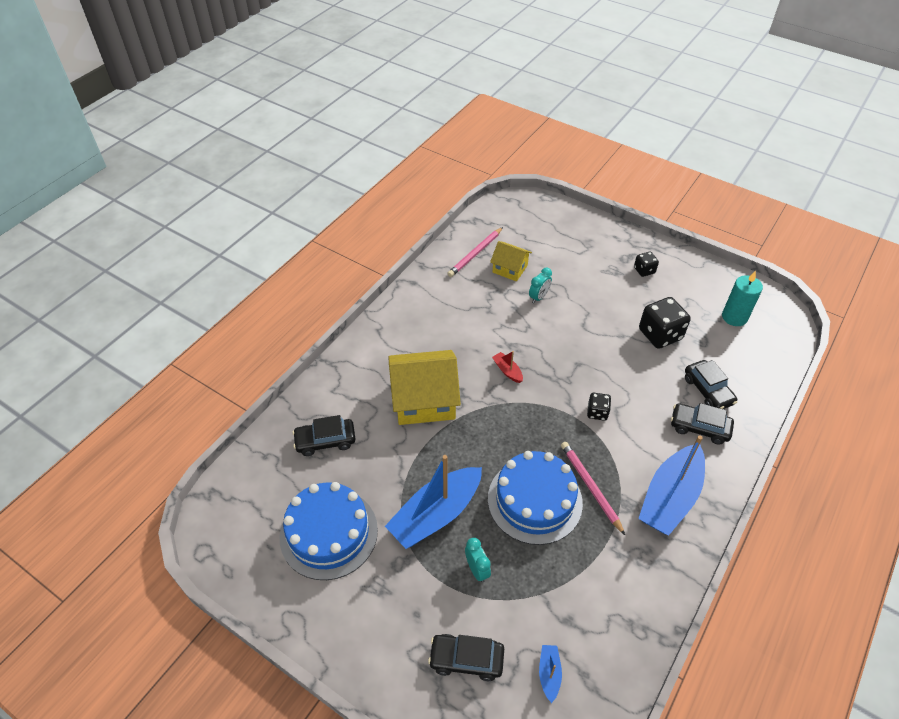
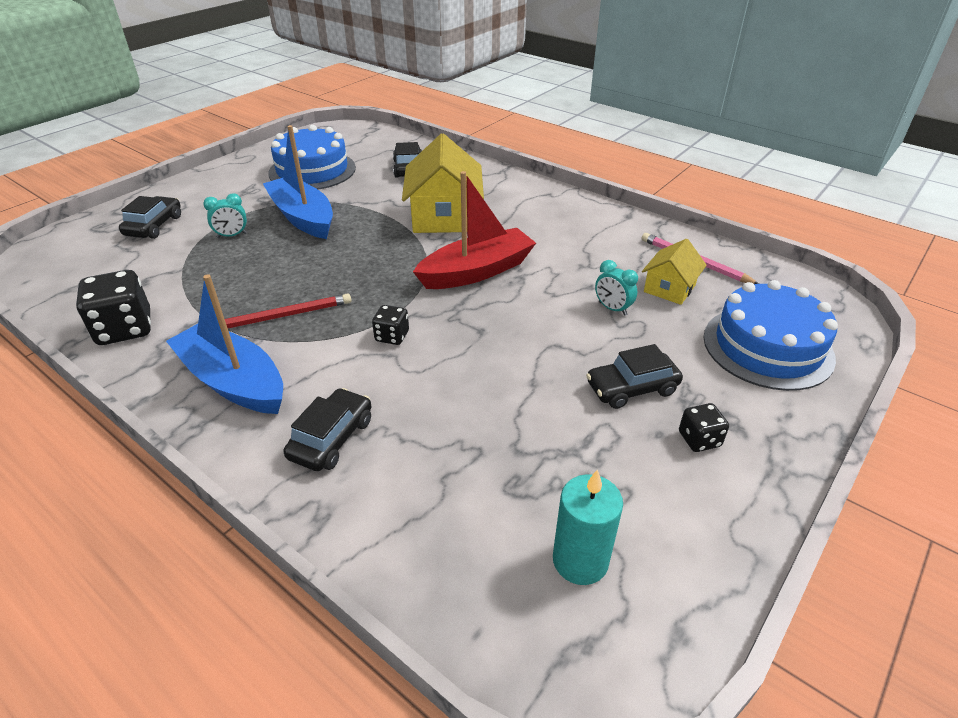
camera: 95 degrees right, 10 degrees down
blue cake [488,451,583,545] -> blue cake moved to [703,280,838,391]
red boat [492,351,523,383] -> red boat [413,171,536,289], size x2.38
blue boat [539,645,562,703] -> none
pink pencil [561,442,625,535] -> red pencil [225,293,352,328]
black dice [639,297,691,349] -> black dice moved to [76,270,151,345]
black car [685,360,737,409] -> black car moved to [586,344,683,409]

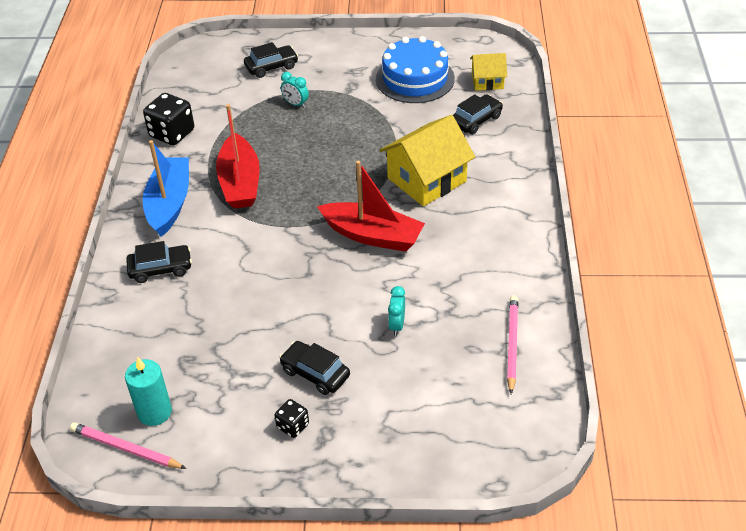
camera: 55 degrees right, 5 degrees up
red pencil [225,293,352,328] -> red boat [216,104,260,209]
blue boat [263,125,333,239] -> none
black dice [372,305,409,345] -> none
yellow house [642,239,707,305] -> yellow house moved to [470,53,507,91]
blue cake [703,280,838,391] -> none
none -> pink pencil [70,422,187,469]

